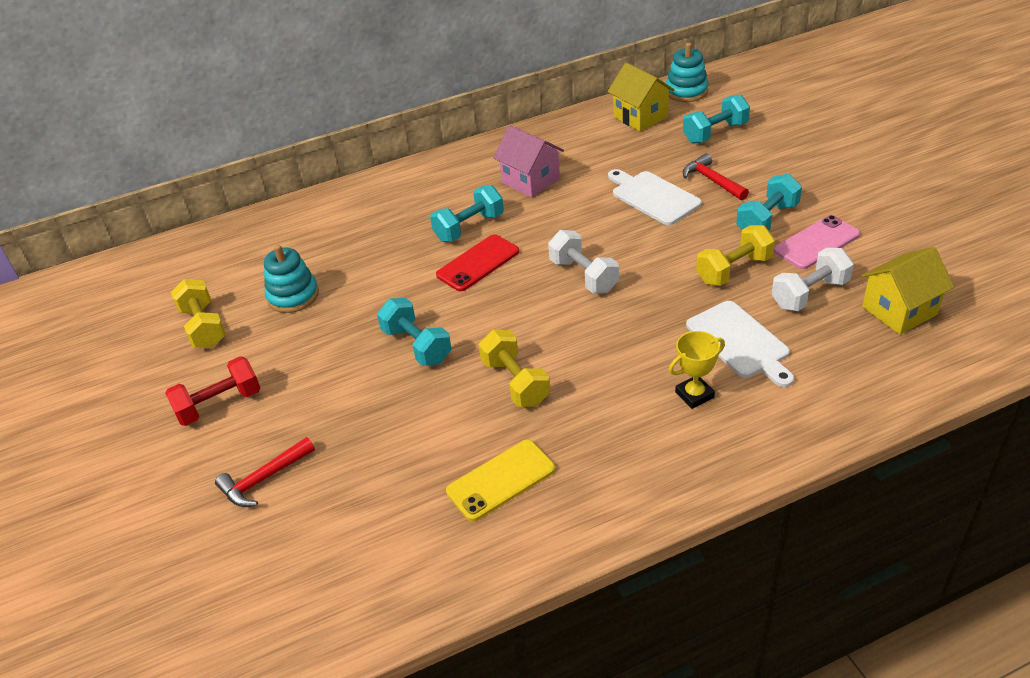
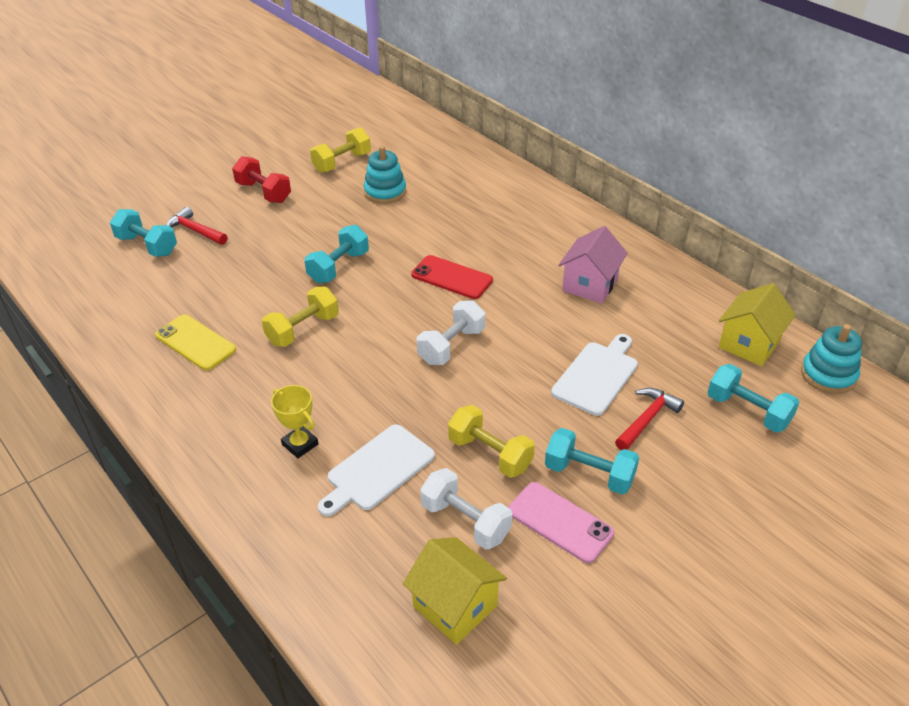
camera: 70 degrees right, 0 degrees up
turquoise dumbbell [430,185,504,242] -> turquoise dumbbell moved to [110,209,177,257]

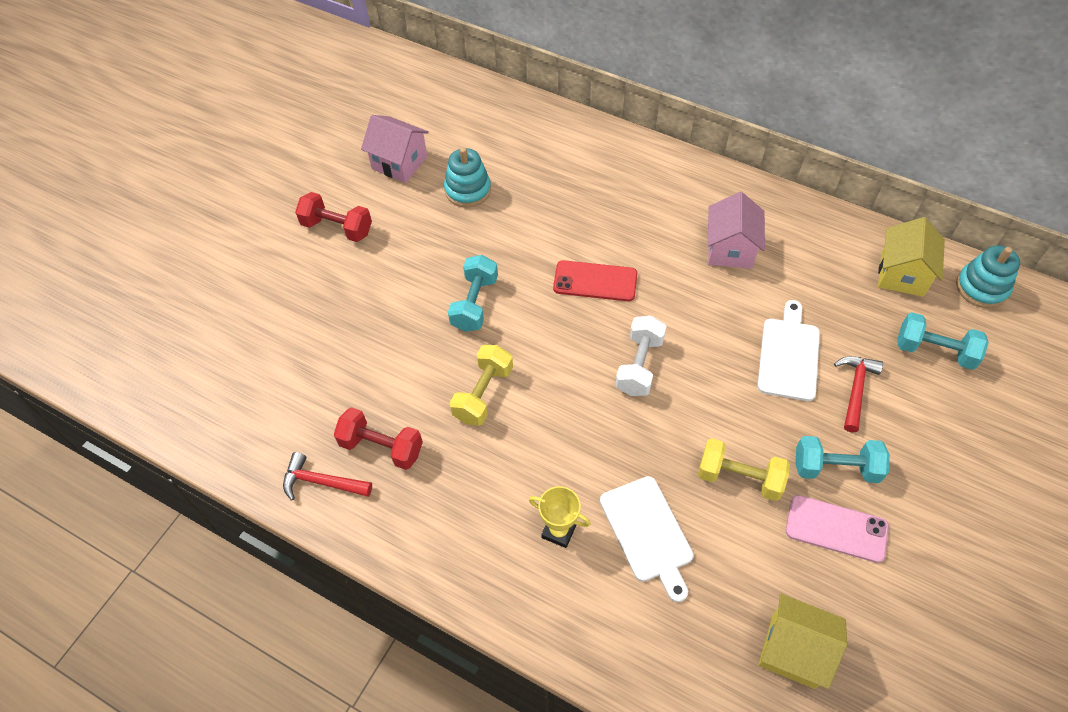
camera: 20 degrees left, 15 degrees up
turquoise dumbbell [110,209,177,257] -> none
yellow phone [155,315,236,370] -> red dumbbell [334,407,423,470]
red hammer [166,207,228,245] -> red hammer moved to [283,452,372,500]
yellow dumbbell [310,127,371,173] -> pink house [361,115,429,183]
white cutting board [318,424,435,517] -> white cutting board turned 45 degrees counterclockwise [600,476,694,602]
white dumbbell [420,468,512,550] -> none

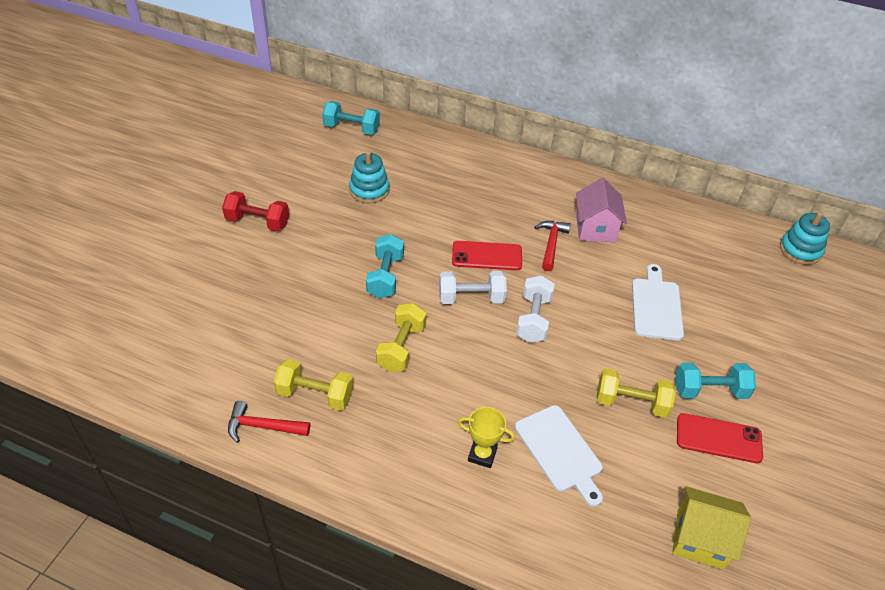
camera: 10 degrees left, 10 degrees down
red dumbbell [334,407,423,470] -> yellow dumbbell [274,359,353,411]
pink house [361,115,429,183] -> none
pink phone [786,495,889,563] -> red phone [677,413,763,463]
red hammer [834,356,883,432] -> red hammer moved to [534,221,571,271]
yellow house [878,217,945,297] -> none
turquoise dumbbell [897,312,989,370] -> turquoise dumbbell moved to [322,101,380,135]
none -> white dumbbell [439,271,507,304]

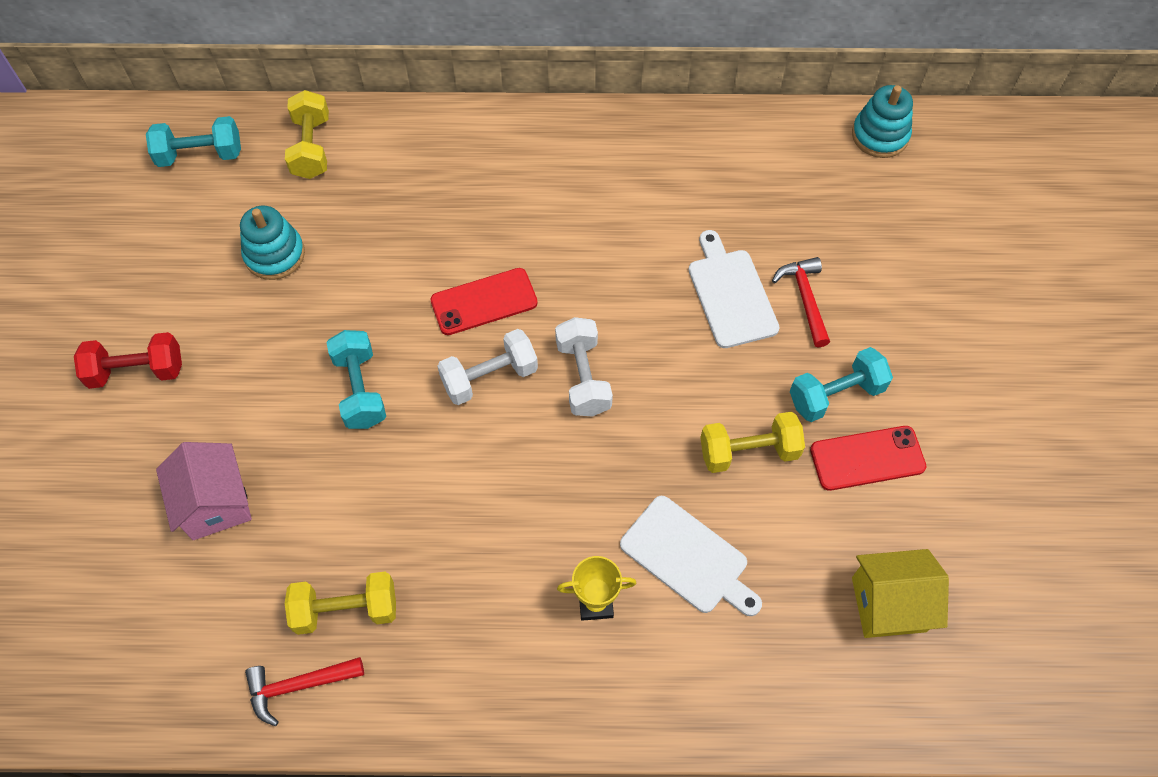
camera: 20 degrees left, 15 degrees up
yellow dumbbell [376,303,427,372] -> yellow dumbbell moved to [285,90,329,179]
red hammer [534,221,571,271] -> red hammer moved to [772,257,830,347]
pink house [576,178,627,242] -> pink house moved to [156,442,252,540]

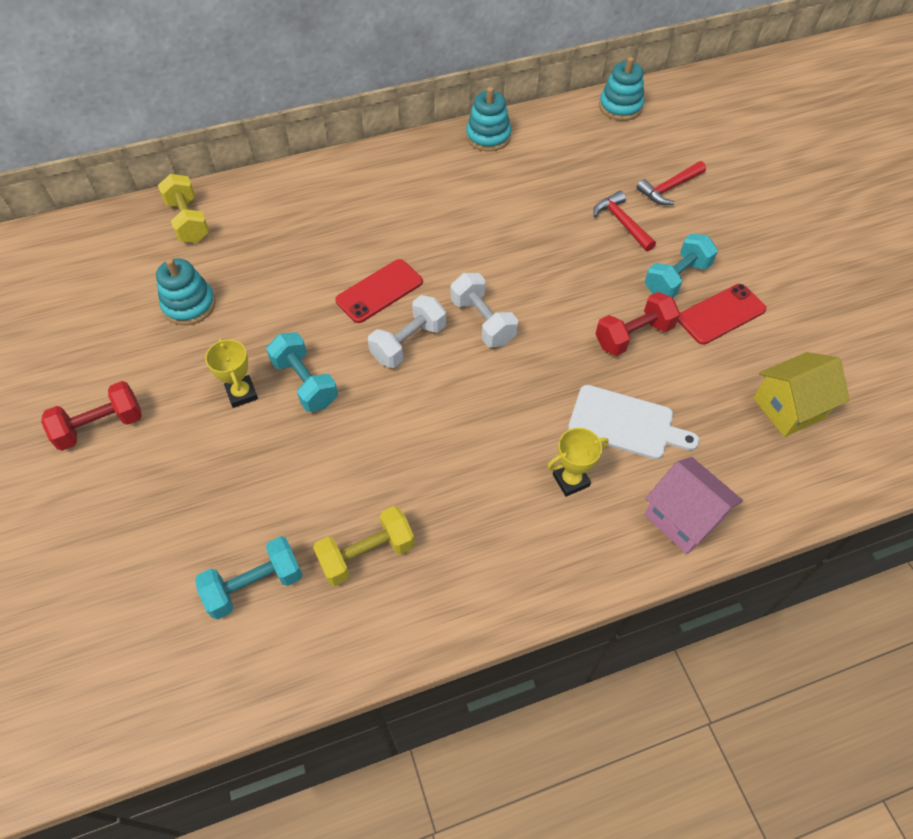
camera: 20 degrees left, 5 degrees down
turquoise dumbbell [146,116,241,167] -> turquoise dumbbell moved to [195,536,303,619]
pink house [156,442,252,540] -> pink house moved to [644,457,743,554]
red hammer [245,657,364,726] -> red hammer moved to [636,161,706,205]
white cutting board [689,230,780,348] -> none
yellow dumbbell [700,412,805,473] -> red dumbbell [596,292,680,356]
none -> yellow trophy [205,338,258,408]
none -> turquoise stacking toy [466,87,511,152]

